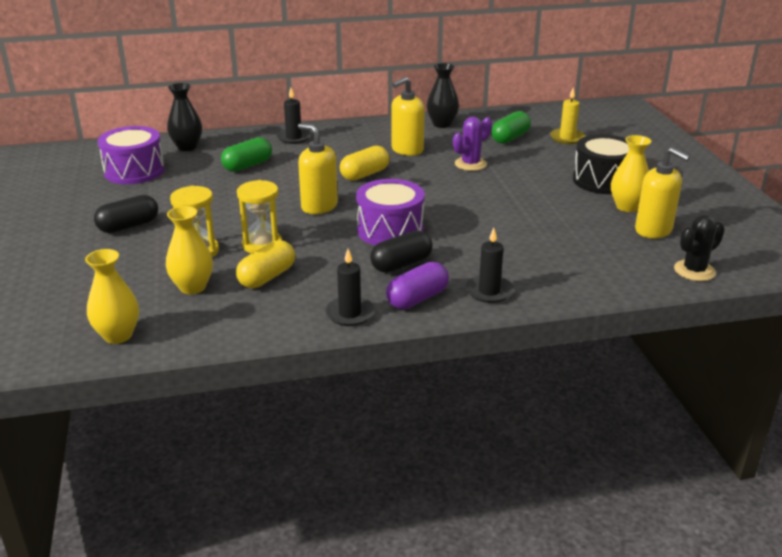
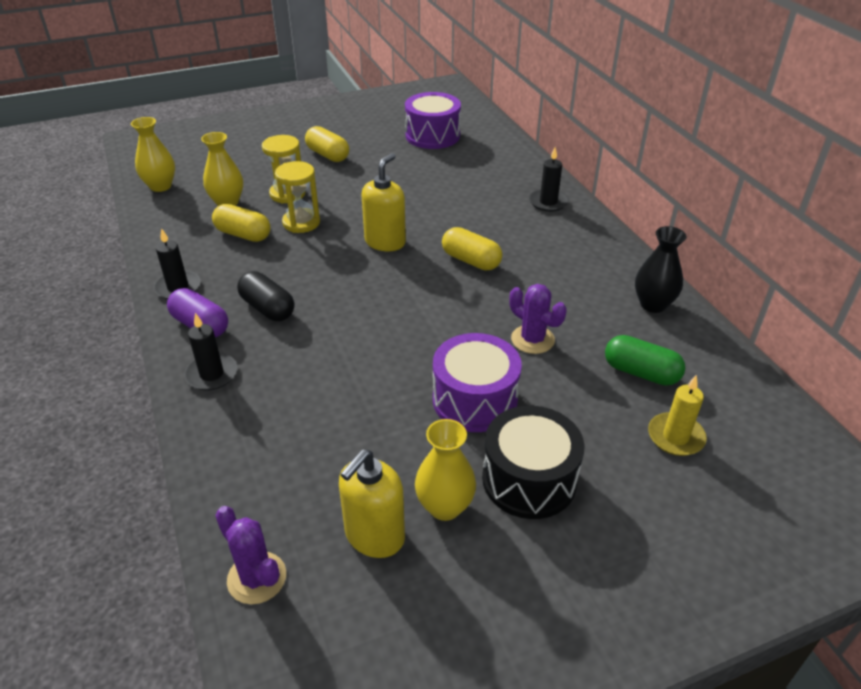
camera: 80 degrees right, 10 degrees up
black capsule [94,195,158,233] -> yellow capsule [305,126,349,162]
black vase [167,83,202,151] -> none
green capsule [221,137,272,172] -> none
purple drum [356,179,425,245] -> purple drum moved to [433,333,522,432]
yellow soap dispenser [391,77,425,156] -> none
black cactus [674,215,725,281] -> purple cactus [215,506,286,605]

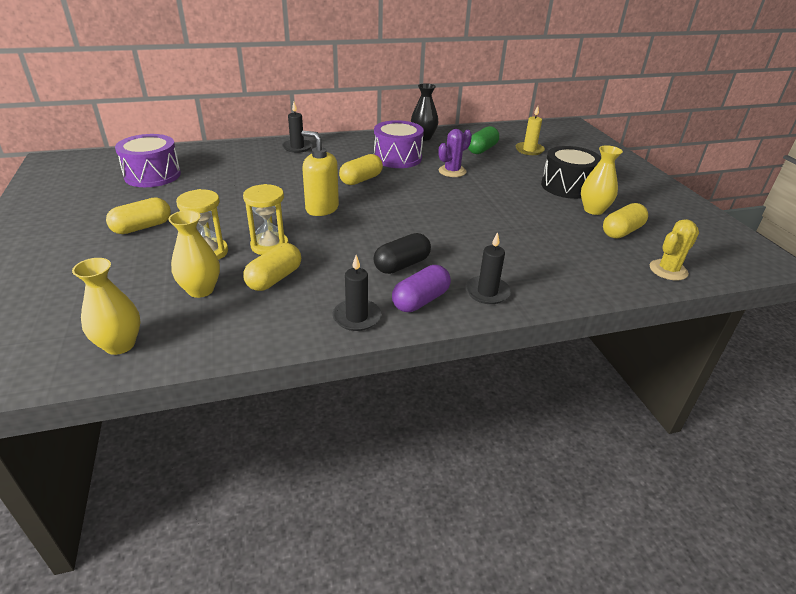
camera: 85 degrees left, 5 degrees down
purple cactus [215,506,286,605] -> yellow cactus [650,219,699,281]
yellow soap dispenser [339,449,405,558] -> yellow capsule [603,203,648,238]
purple drum [433,333,522,432] -> purple drum moved to [374,120,424,168]

